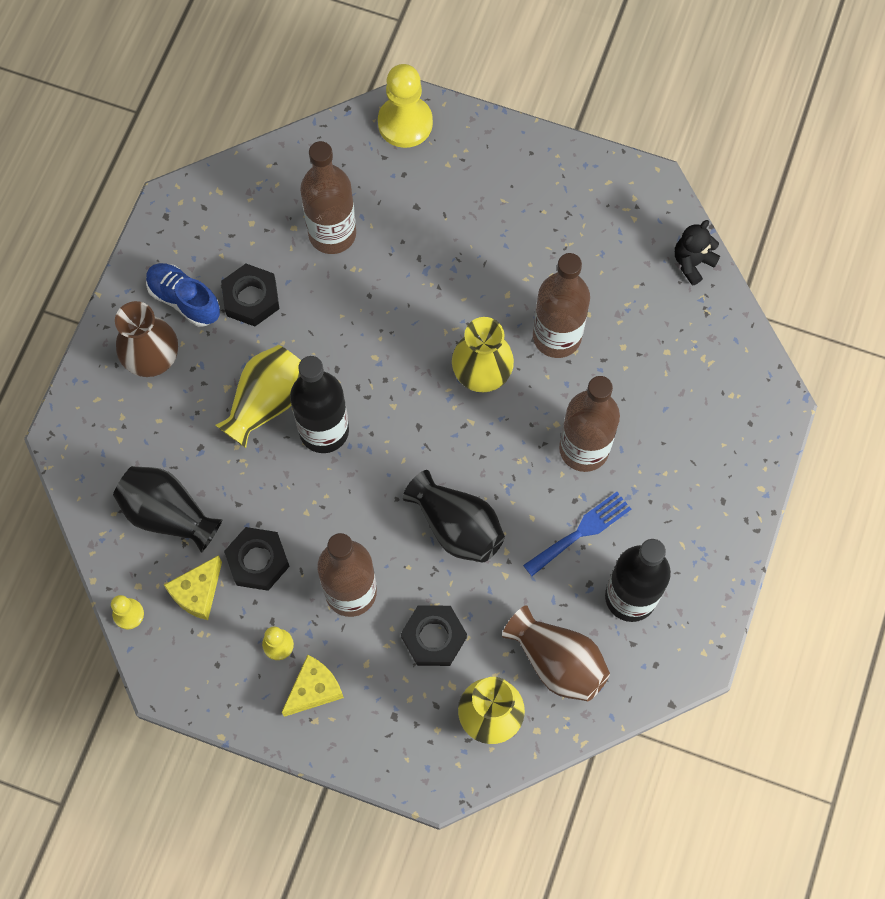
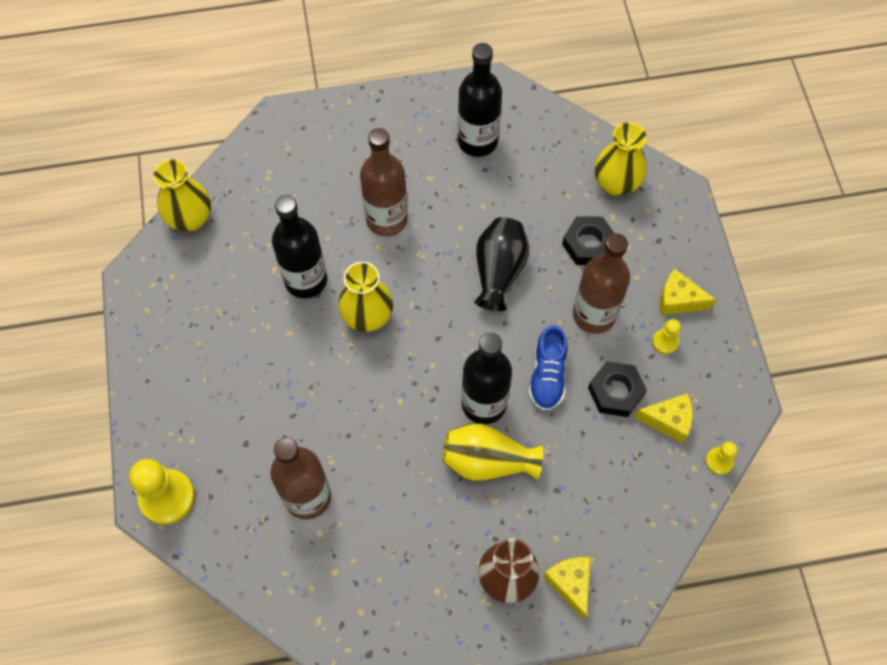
camera: 120 degrees left, 5 degrees down
black vase [113,466,223,553] -> none
blue shoe [146,263,220,327] -> blue shoe moved to [528,325,568,411]
black nut [221,264,279,326] -> none
brown vase [502,605,610,701] -> none
blue fork [523,492,631,576] -> none
brown bottle [533,253,590,358] -> black bottle [272,195,327,299]
black teddy bear [675,220,720,286] -> yellow vase [153,159,211,232]
none -> yellow cheese [543,557,590,620]

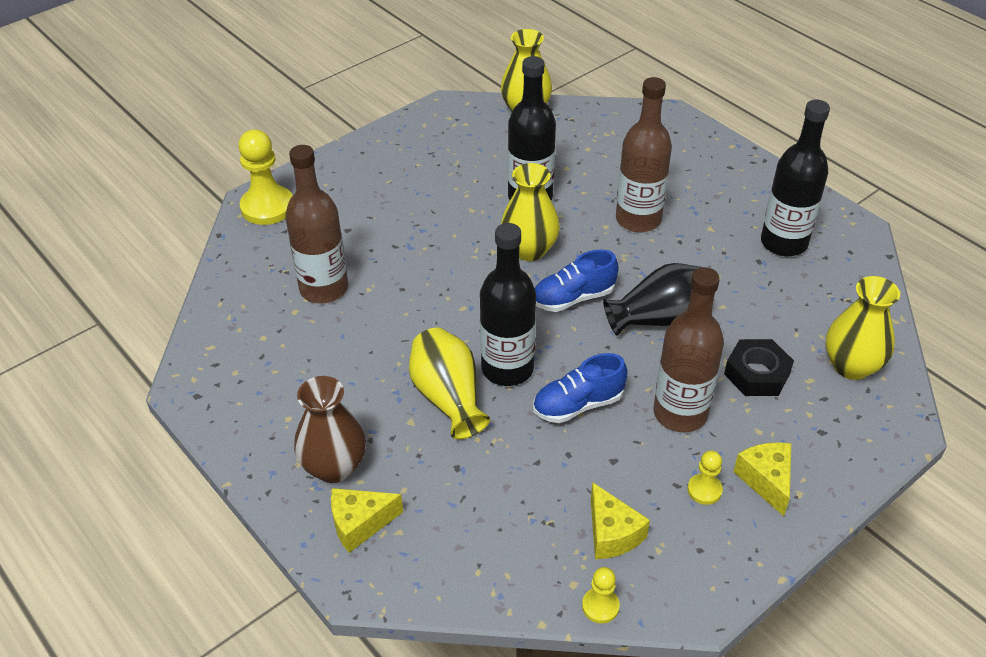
camera: 60 degrees right, 20 degrees down
yellow cheese [543,557,590,620] -> yellow cheese turned 150 degrees counterclockwise [331,488,403,553]
black nut [588,361,647,417] -> none
none -> blue shoe [535,250,619,312]

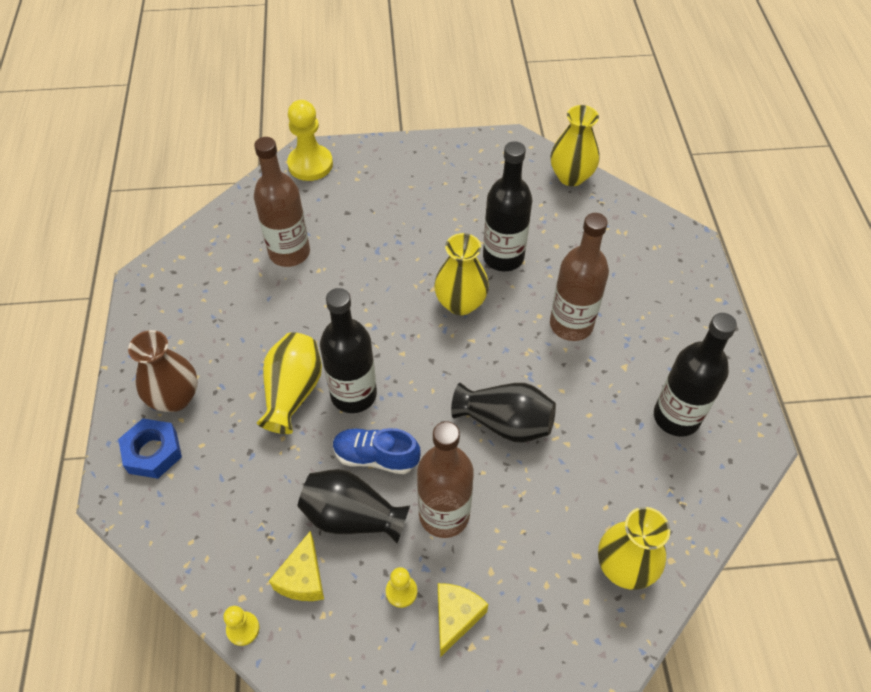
camera: 35 degrees right, 10 degrees up
yellow cheese [331,488,403,553] -> blue nut [118,418,182,479]
blue shoe [535,250,619,312] -> none
black nut [724,339,794,396] -> none
none -> black vase [298,469,410,543]

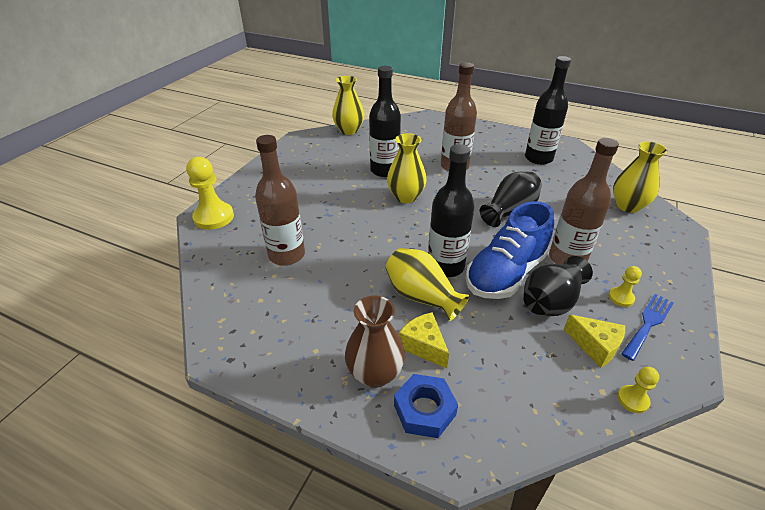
camera: 60 degrees left, 15 degrees down
blue shoe [333,428,421,474] -> blue shoe [465,201,554,299], size x1.67
yellow cheese [438,583,488,657] -> yellow cheese moved to [399,312,449,368]
none -> blue fork [621,294,674,361]

